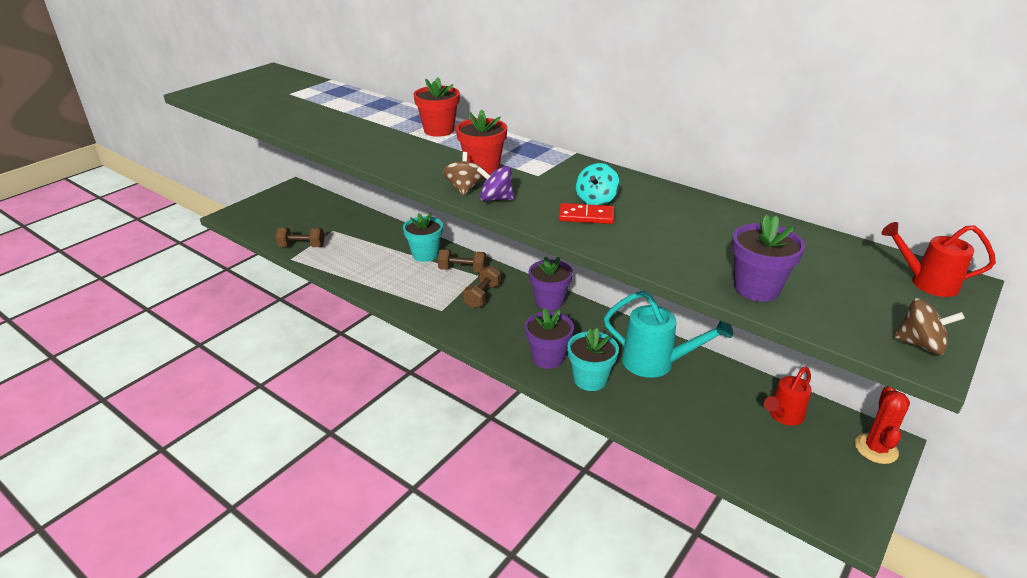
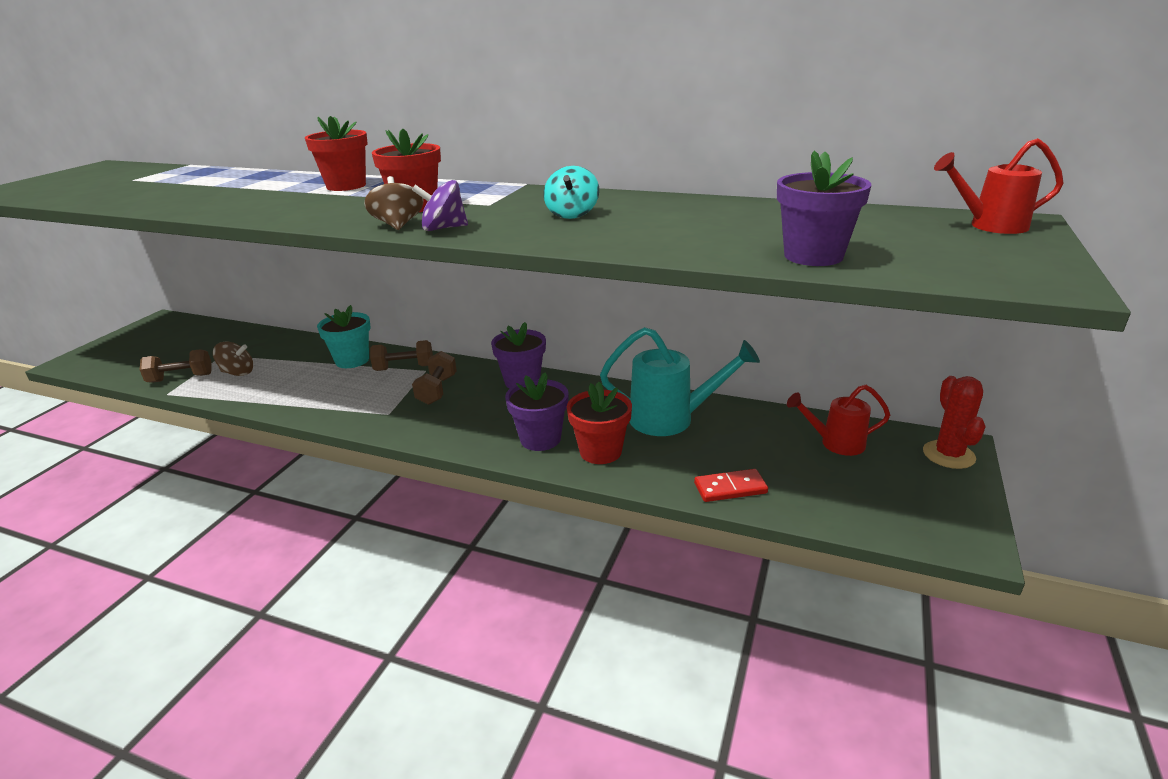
camera: 15 degrees left, 5 degrees down
red domino [559,203,614,224] -> red domino moved to [694,469,768,502]
turquoise flower pot [567,328,619,391] -> red flower pot [567,382,632,464]
red watering can [764,367,812,426] -> red watering can turned 60 degrees clockwise [787,385,890,456]
brown spinning top [894,298,965,355] -> brown spinning top moved to [213,342,253,376]

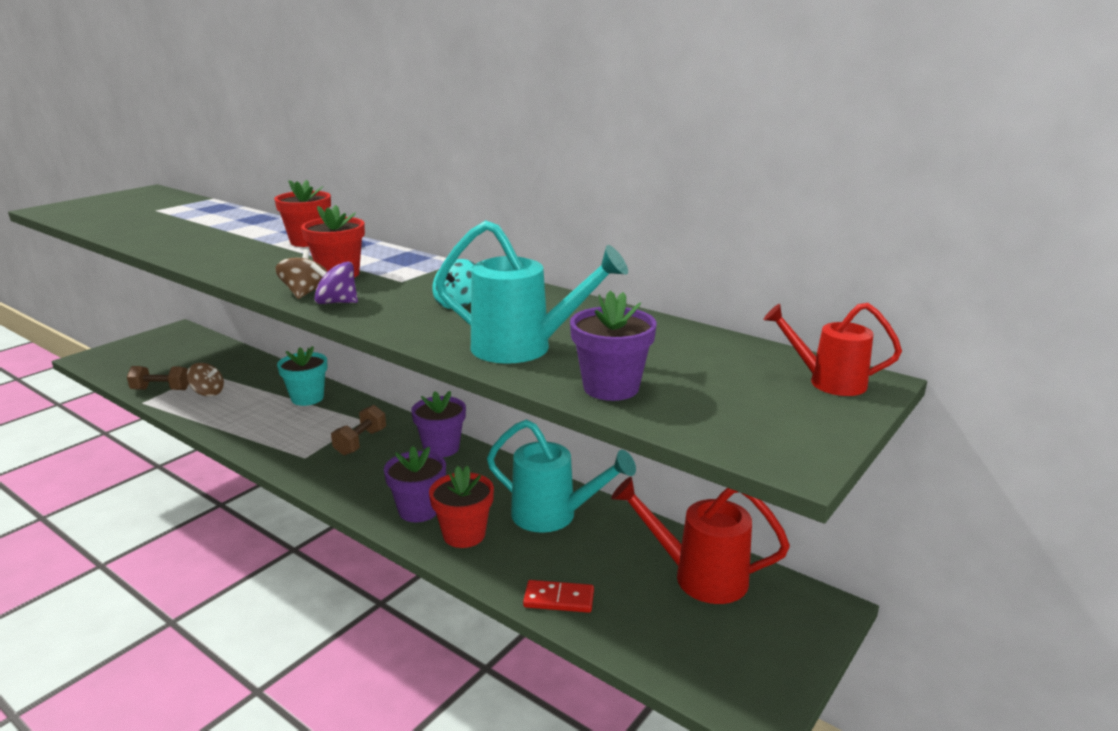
camera: 15 degrees right, 5 degrees down
brown dumbbell [370,340,433,371] -> none
red watering can [787,385,890,456] -> red watering can [611,477,790,604], size x1.60
red cactus [923,376,986,469] -> none
none -> turquoise watering can [435,220,628,364]

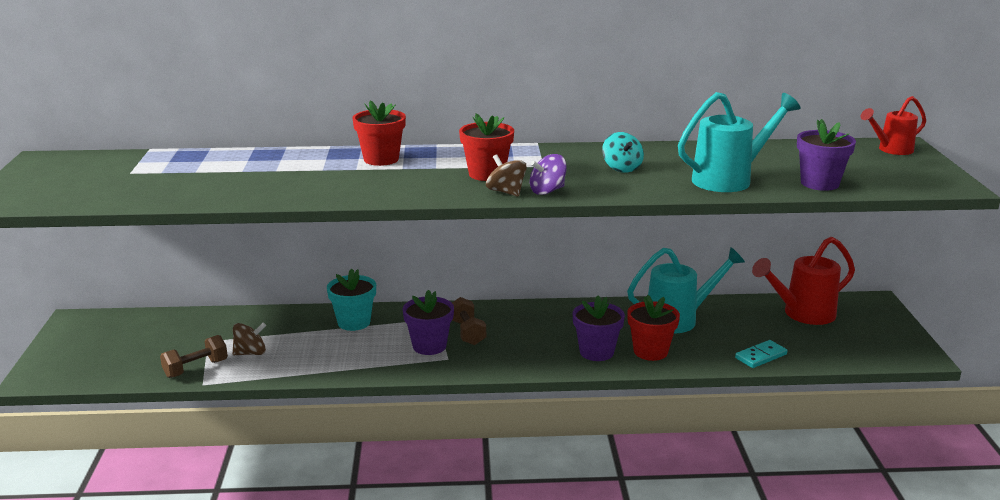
camera: 40 degrees left, 0 degrees up
purple flower pot [411,391,466,457] -> purple flower pot moved to [403,290,454,355]
red domino [523,580,594,613] -> turquoise domino [735,340,788,368]

